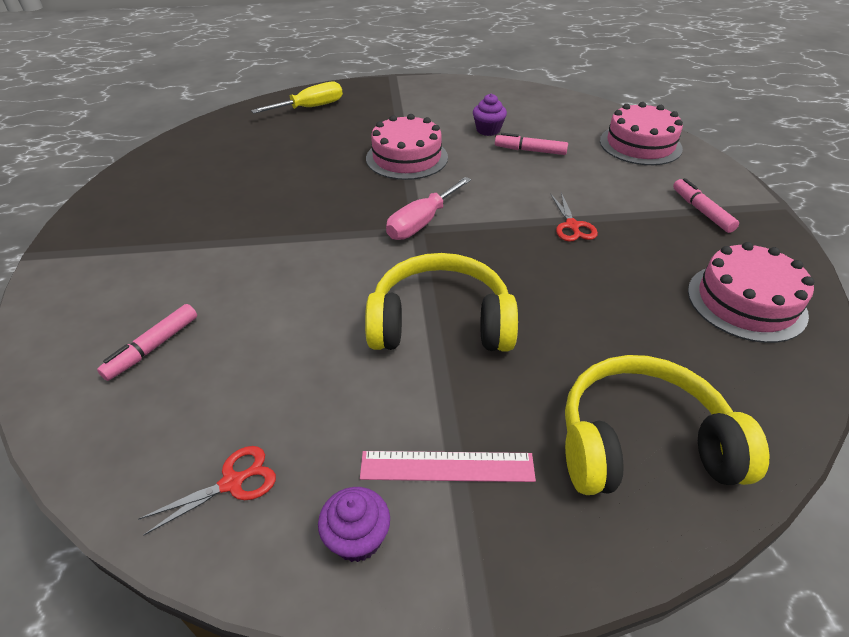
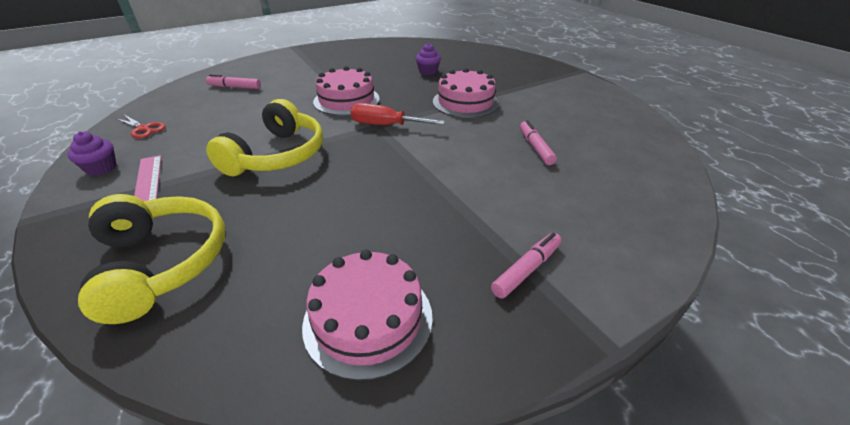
camera: 65 degrees right, 5 degrees down
yellow screwdriver [251,82,343,113] -> none
yellow headphones [365,253,518,351] -> yellow headphones turned 45 degrees clockwise [206,99,323,176]
pink screwdriver [386,177,471,240] -> red screwdriver [351,103,445,125]
purple cupcake [473,94,507,136] -> purple cupcake moved to [416,43,441,75]
red scissors [550,192,598,242] -> none
pink cake [600,102,683,165] -> pink cake moved to [313,66,380,115]

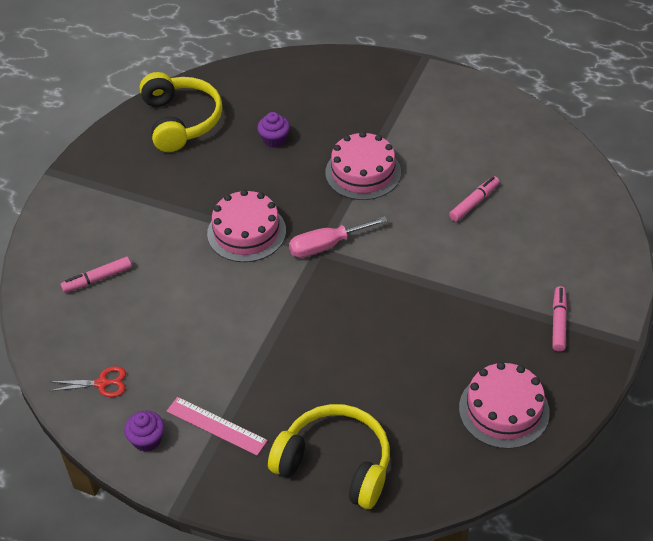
camera: 35 degrees left, 10 degrees up
yellow headphones [206,99,323,176] -> yellow headphones moved to [140,72,222,152]
red screwdriver [351,103,445,125] -> pink screwdriver [289,216,388,258]
pink marker [520,120,557,165] -> pink marker turned 90 degrees clockwise [449,176,500,222]

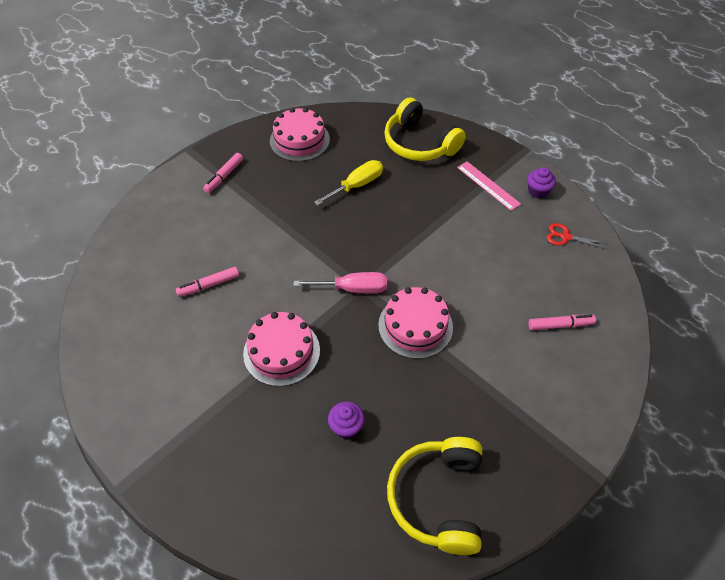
camera: 160 degrees left, 5 degrees up
none -> yellow screwdriver [314,160,383,206]

